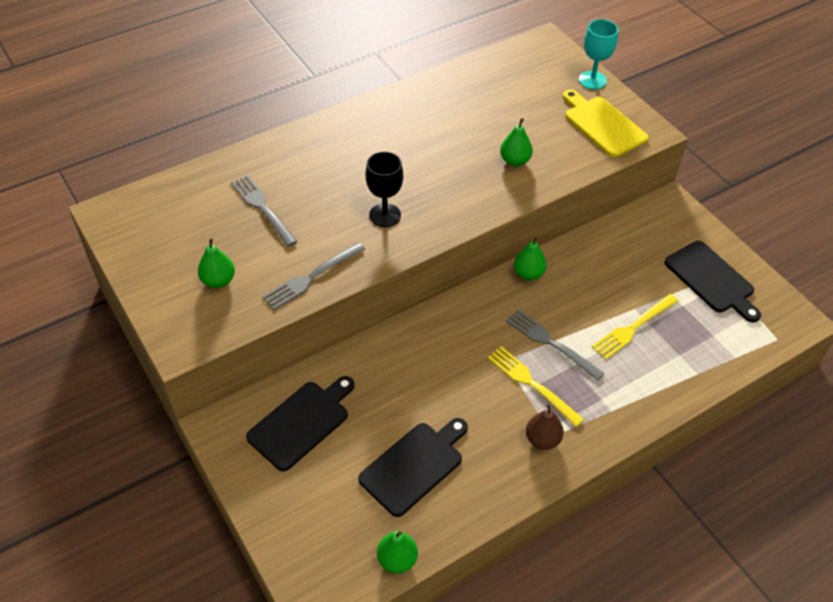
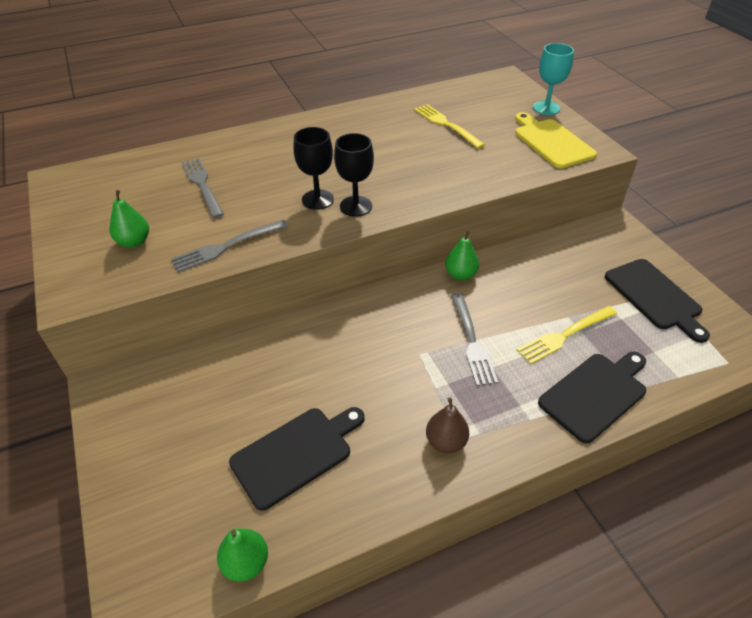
camera: 10 degrees right, 5 degrees down
black cutting board [246,376,355,471] -> black cutting board moved to [538,352,646,443]
yellow fork [488,346,584,427] -> yellow fork moved to [414,104,485,149]
green pear [500,118,533,166] -> none
grey fork [506,310,605,381] -> grey fork turned 150 degrees counterclockwise [451,293,498,386]
none -> black goblet [334,133,374,217]

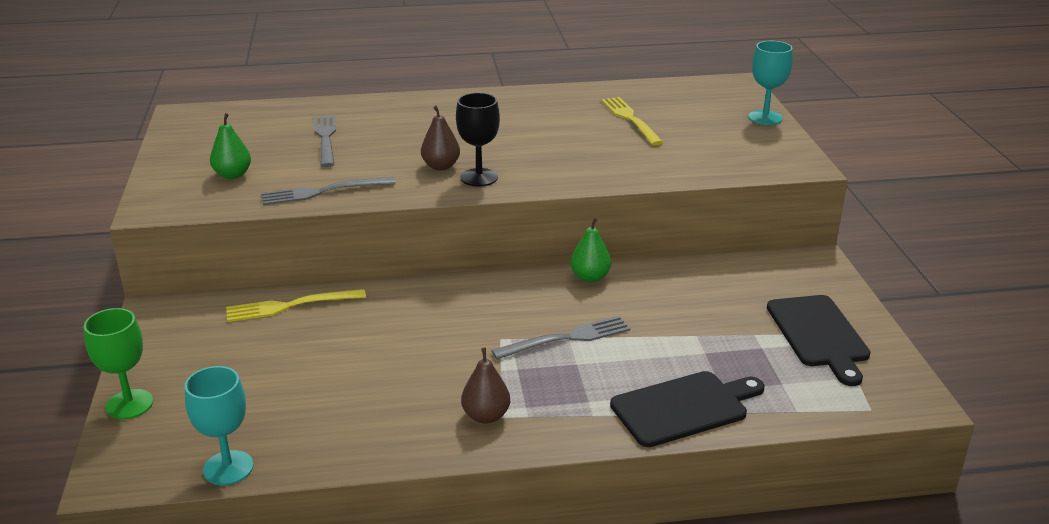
camera: 15 degrees right, 15 degrees down
green pear [217,528,268,582] -> turquoise goblet [185,366,253,485]
black cutting board [229,407,365,511] -> none
black goblet [293,127,334,210] -> brown pear [421,106,460,170]
grey fork [451,293,498,386] -> grey fork turned 120 degrees counterclockwise [491,316,630,360]
yellow cutting board [515,112,597,168] -> none
yellow fork [517,306,617,364] -> yellow fork moved to [226,289,366,322]
none -> green goblet [84,308,153,419]

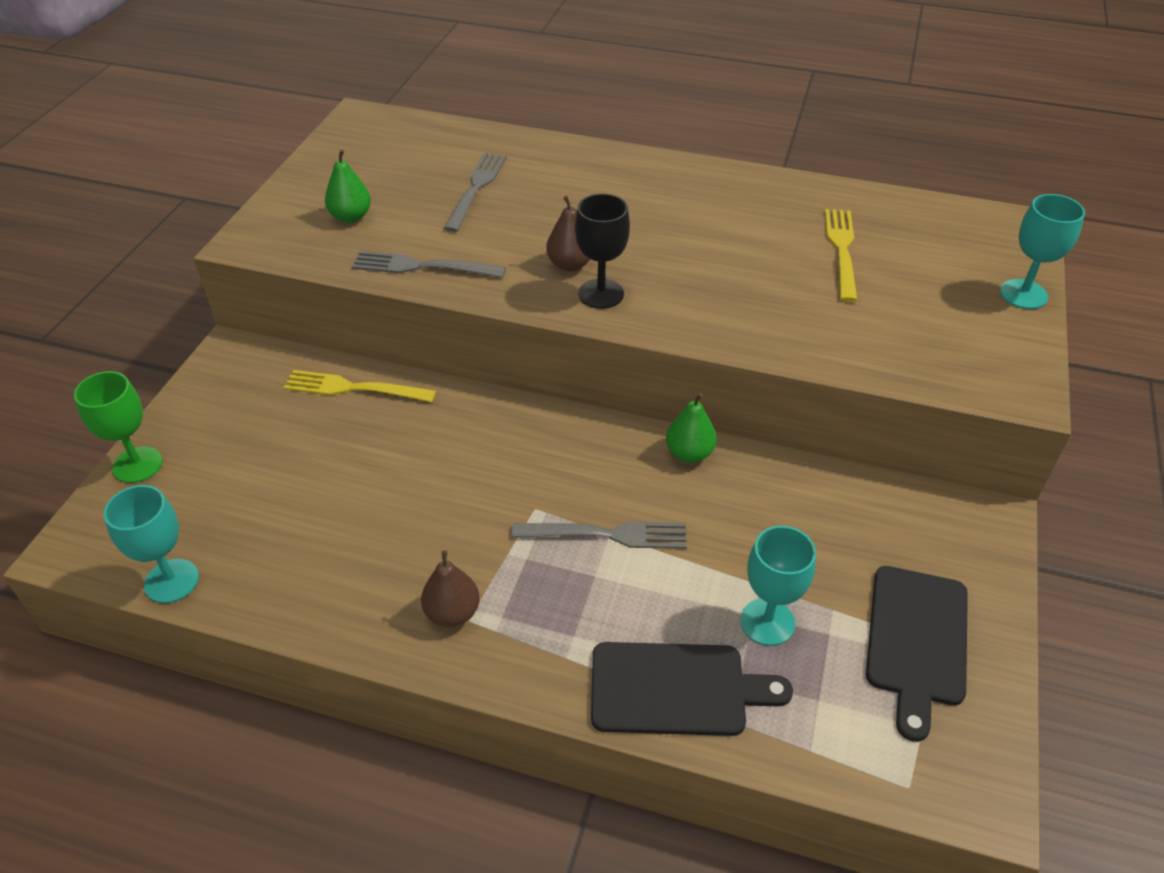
camera: 25 degrees right, 15 degrees up
none -> turquoise goblet [740,526,816,646]

